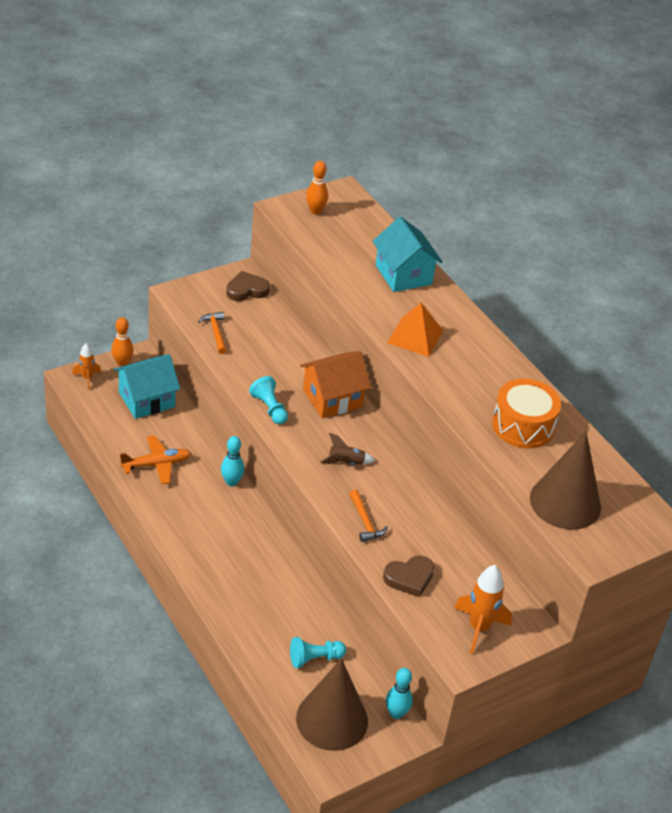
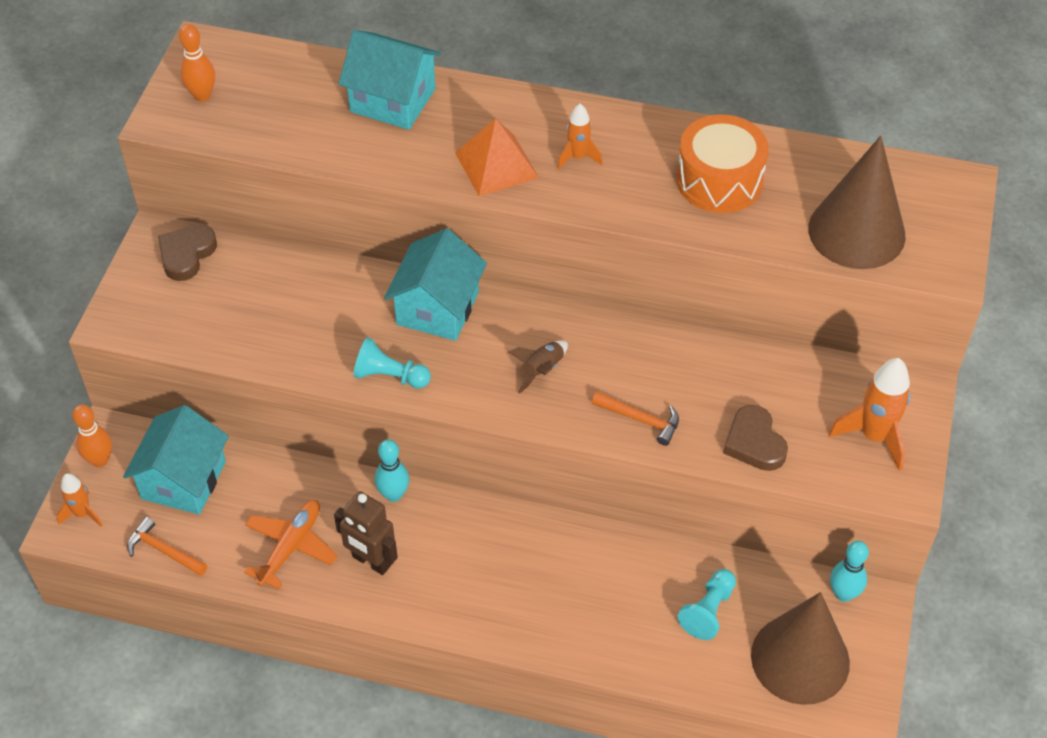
camera: 40 degrees left, 10 degrees up
orange hammer [198,312,227,354] -> orange hammer moved to [127,517,207,576]
orange house [300,351,371,418] -> turquoise house [384,228,487,341]
brown heart [383,556,435,597] -> brown heart turned 135 degrees clockwise [723,405,788,471]
none -> brown robot [334,491,398,575]
none -> orange rocket [557,104,602,170]

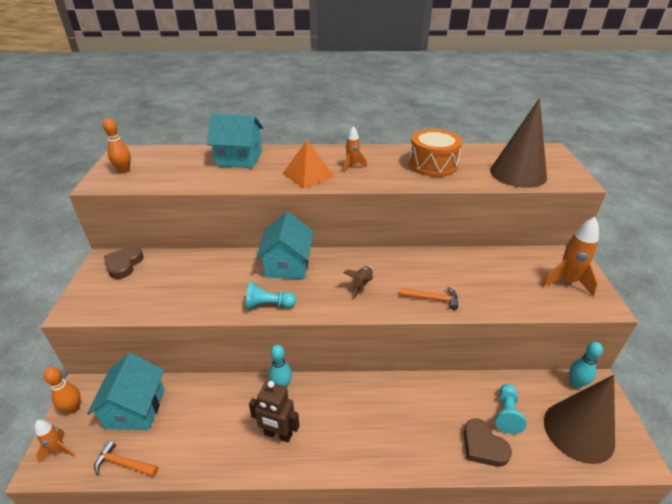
camera: 15 degrees left, 15 degrees down
orange plane [244,500,337,589] -> none
brown heart [723,405,788,471] -> brown heart moved to [464,418,512,467]

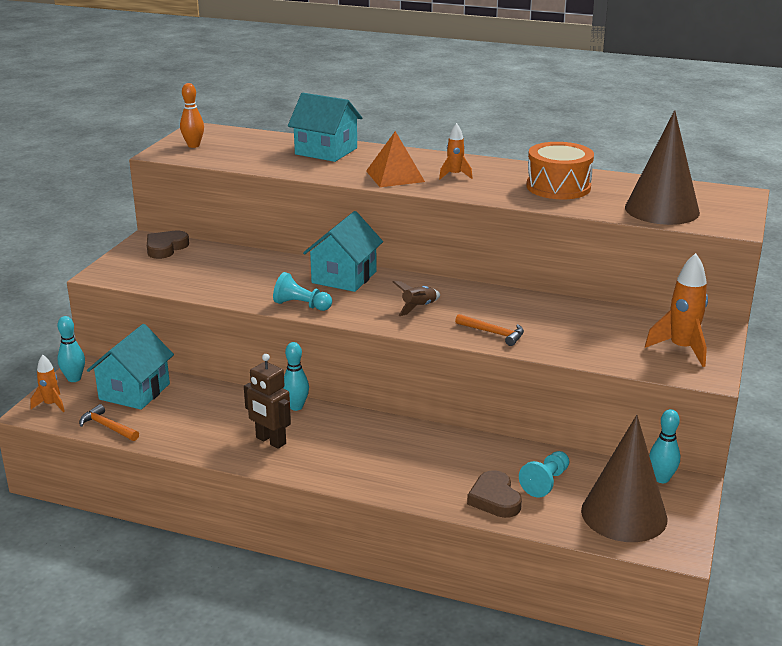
camera: 20 degrees right, 10 degrees down
orange bowling pin [43,367,80,414] -> turquoise bowling pin [58,316,85,382]

